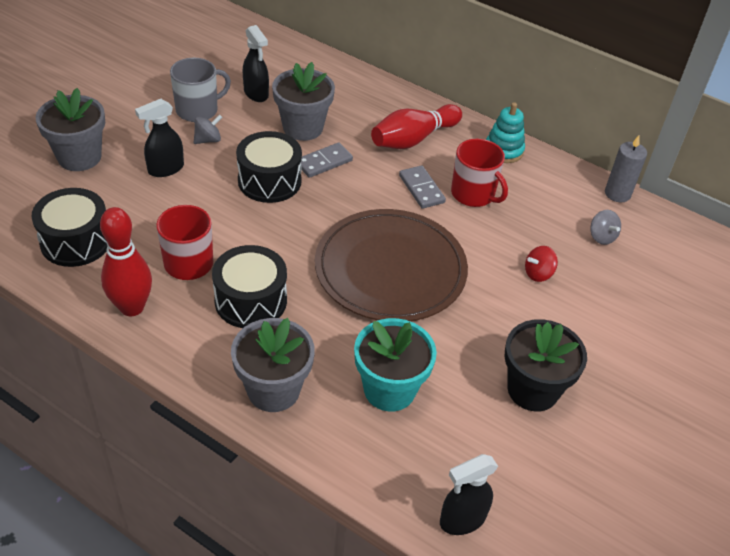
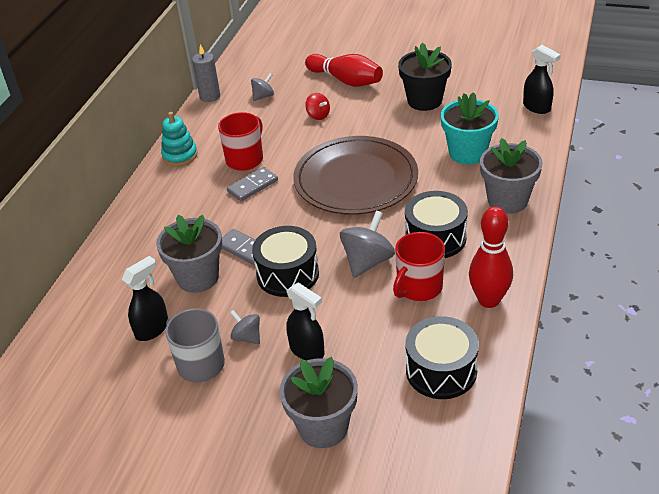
camera: 100 degrees left, 5 degrees down
red bowling pin [371,104,462,149] -> red bowling pin moved to [305,54,383,87]
none -> grey spinning top [340,211,395,278]

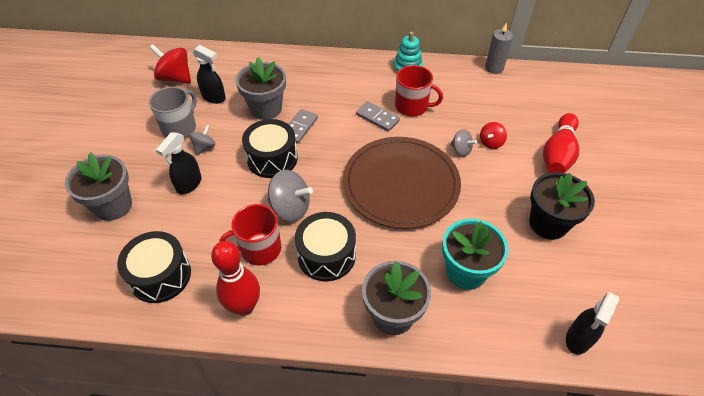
camera: 75 degrees right, 10 degrees up
grey spinning top [251,73,274,101] -> grey spinning top moved to [450,129,477,157]
red mug [393,232,445,301] -> red mug turned 45 degrees counterclockwise [219,204,281,266]
none -> red spinning top [149,44,191,84]

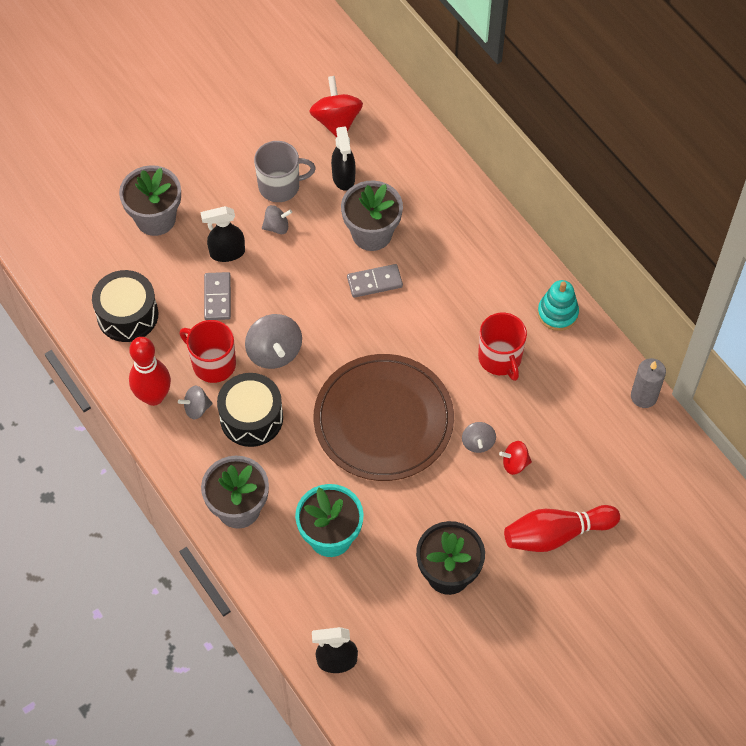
camera: 50 degrees right, 10 degrees up
black drum [242,119,298,178] -> none
grey domino [356,101,400,132] -> grey domino moved to [204,272,231,320]
none -> grey spinning top [178,386,213,419]

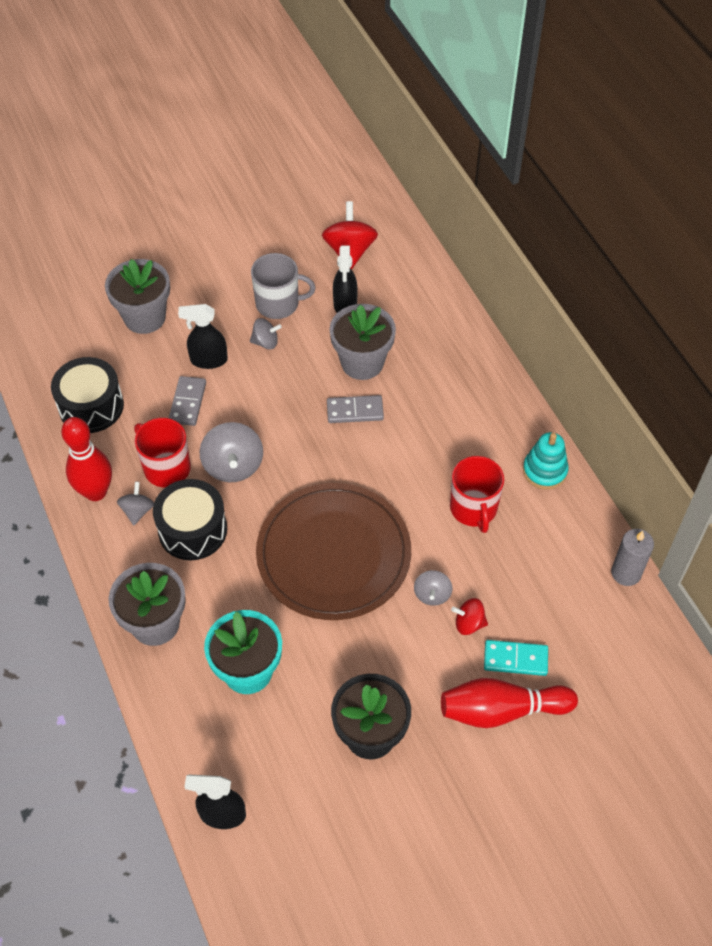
camera: 10 degrees right, 5 degrees down
grey spinning top [178,386,213,419] -> grey spinning top turned 105 degrees clockwise [117,482,154,525]
none -> turquoise domino [484,640,548,676]

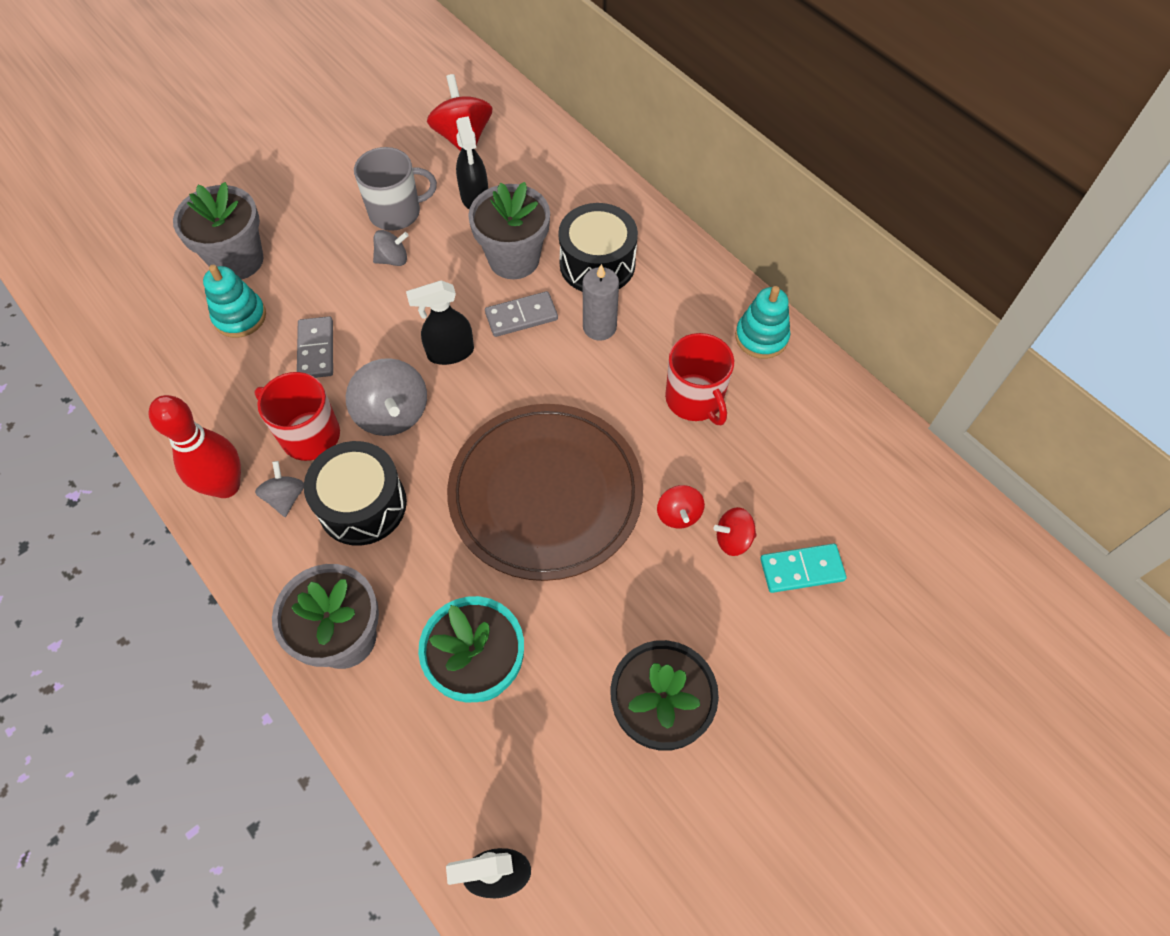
camera: 15 degrees left, 5 degrees up
black drum [51,357,124,433] -> black drum moved to [558,203,638,292]
black spray bottle [178,304,228,369] -> black spray bottle moved to [406,280,474,365]
grey spinning top [414,570,452,606] -> red spinning top [657,485,705,529]
red bowling pin [441,678,578,728] -> none
grey candle [611,529,654,586] -> grey candle moved to [583,264,619,341]
none -> turquoise stacking toy [203,265,266,338]

